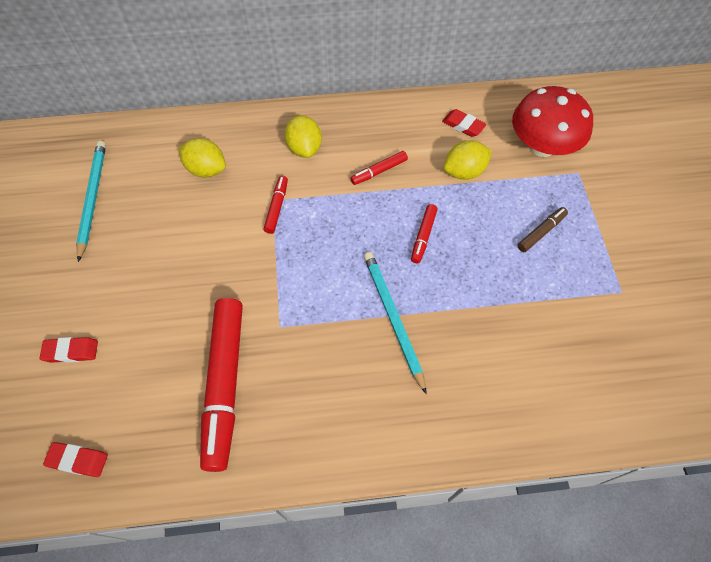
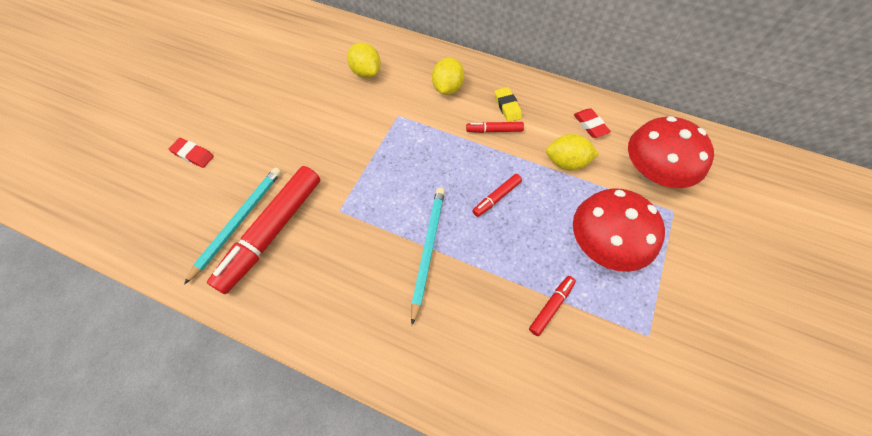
camera: 30 degrees right, 0 degrees up
red eraser [43,442,108,477] -> none
turquoise pencil [76,141,106,262] -> turquoise pencil moved to [184,167,281,285]
red marker [264,176,288,234] -> red marker moved to [529,276,576,336]
brown marker [517,207,568,252] -> red mushroom [573,188,665,272]
none -> yellow eraser [495,87,522,122]

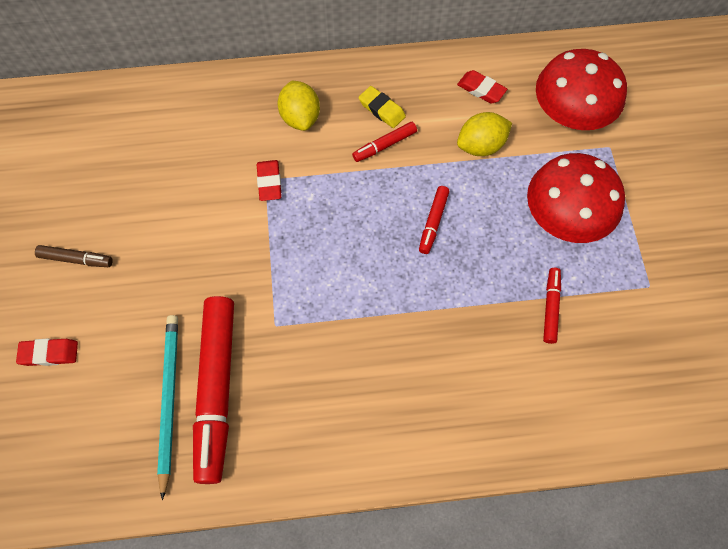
camera: 30 degrees left, 5 degrees up
yellow lemon [347,42,381,78] -> none
turquoise pencil [411,187,445,325] -> none
none -> brown marker [35,245,113,267]
none -> red eraser [257,160,282,201]

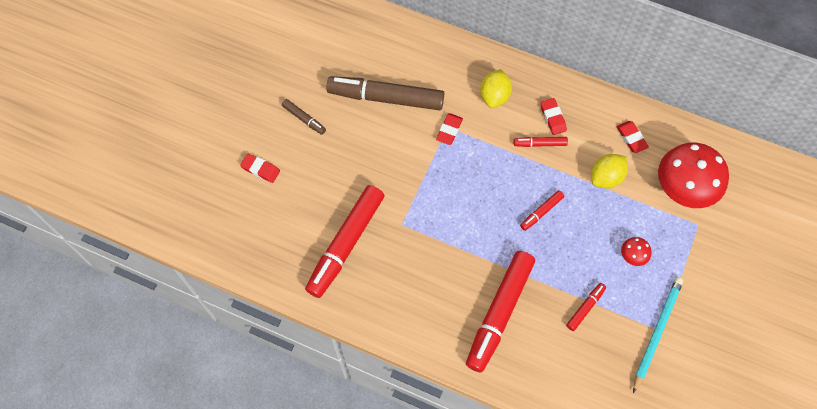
camera: 30 degrees right, 0 degrees up
turquoise pencil [157,315,178,500] -> turquoise pencil moved to [633,277,683,393]
yellow eraser [359,86,406,128] -> red eraser [541,98,567,135]
yellow lemon [457,112,512,156] -> yellow lemon turned 45 degrees counterclockwise [591,154,628,188]
red mushroom [527,153,625,243] -> red mushroom [621,237,652,266], size x0.43
none -> brown marker [326,76,444,110]
none -> red marker [466,251,535,372]

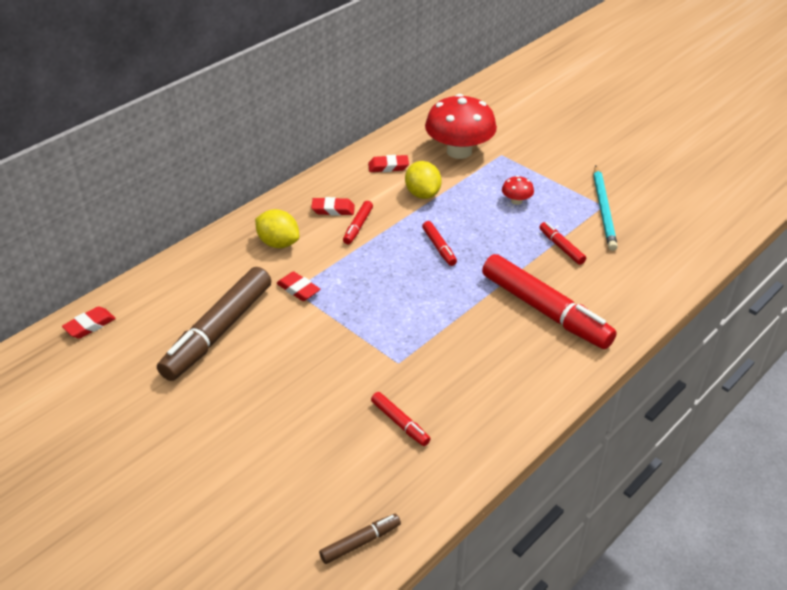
camera: 70 degrees left, 25 degrees down
red eraser [240,153,280,183] -> red eraser moved to [62,306,116,339]
brown marker [282,99,326,135] -> brown marker moved to [319,514,401,564]
red marker [305,185,385,298] -> red marker [371,392,431,446], size x0.45
turquoise pencil [633,277,683,393] -> turquoise pencil turned 135 degrees counterclockwise [593,165,618,251]

